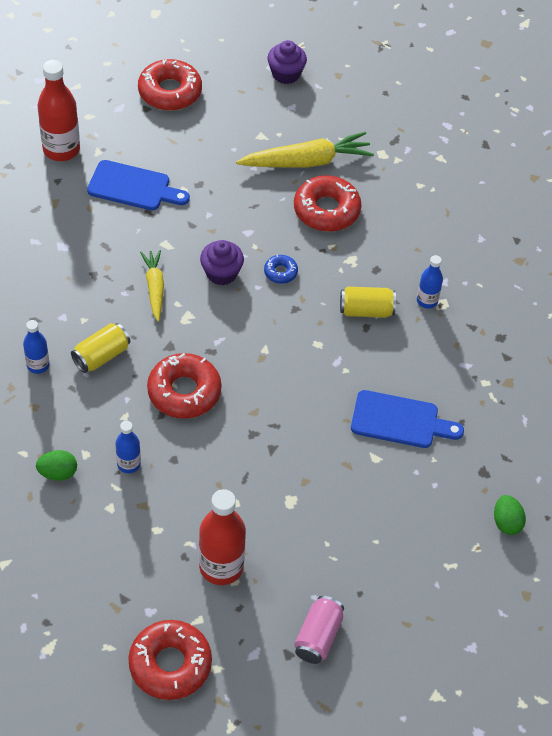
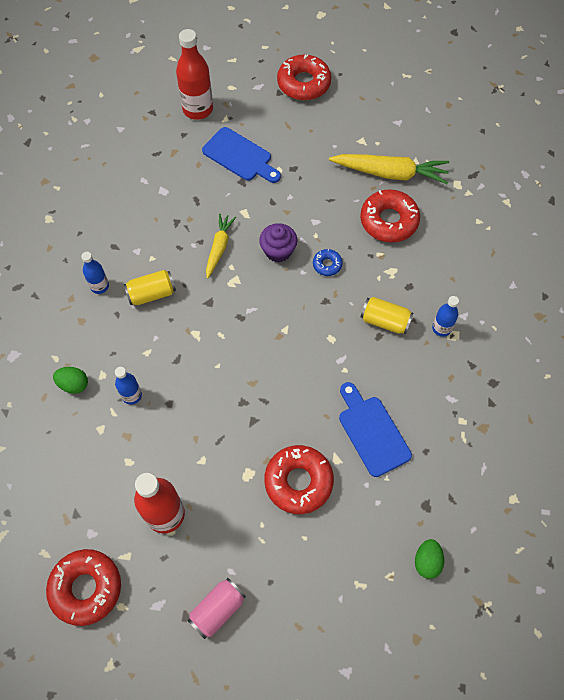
camera: 25 degrees right, 10 degrees up
red donut [147,353,222,419] -> red donut moved to [264,445,334,514]
purple cupcake [267,40,307,84] -> none
blue cutting board [351,390,464,448] -> blue cutting board turned 150 degrees counterclockwise [339,382,412,477]

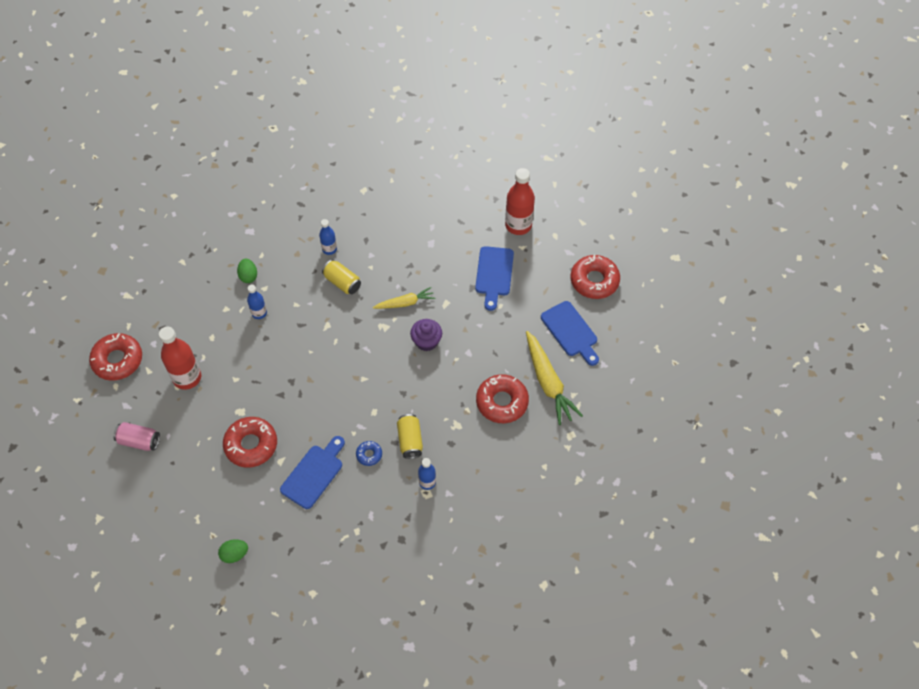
camera: 60 degrees right, 5 degrees down
blue donut [313,249,343,276] -> blue donut moved to [356,441,382,466]
none -> blue cutting board [541,301,599,366]

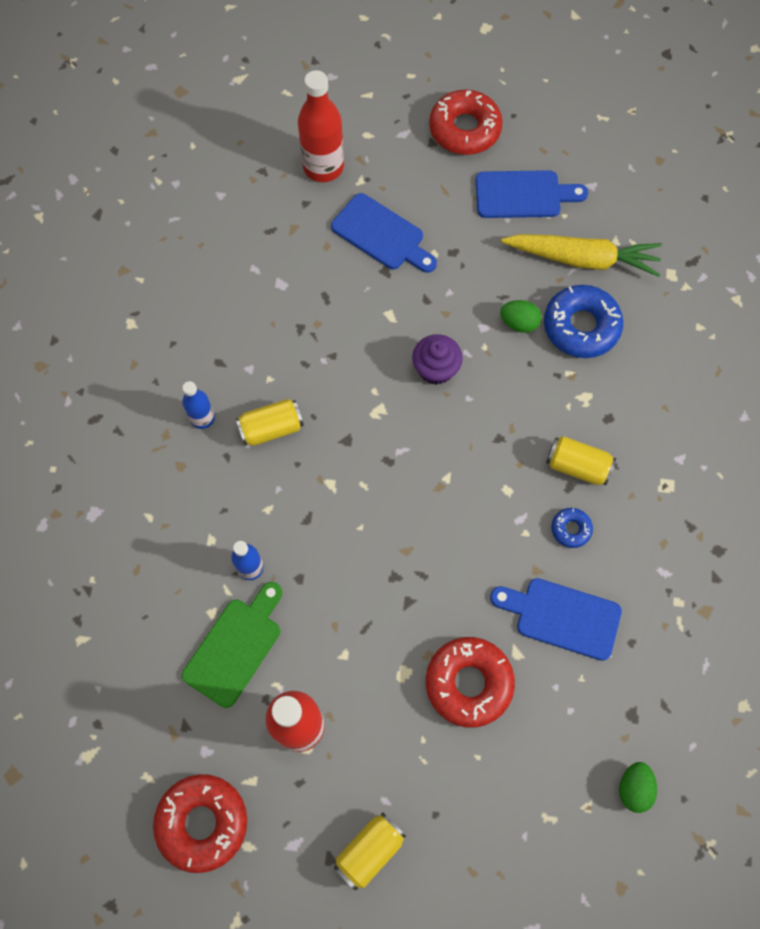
camera: 60 degrees left, 10 degrees up
pink can [113,422,160,451] -> yellow can [334,812,406,891]
green egg [237,259,257,283] -> green egg moved to [500,300,542,333]
blue cutting board [280,436,345,509] -> blue cutting board turned 45 degrees counterclockwise [490,578,622,661]
yellow carrot [373,287,435,309] -> none
blue bottle [418,458,436,490] -> none
red donut [476,374,529,423] -> blue donut [544,285,623,358]
none -> green cutting board [182,582,282,708]

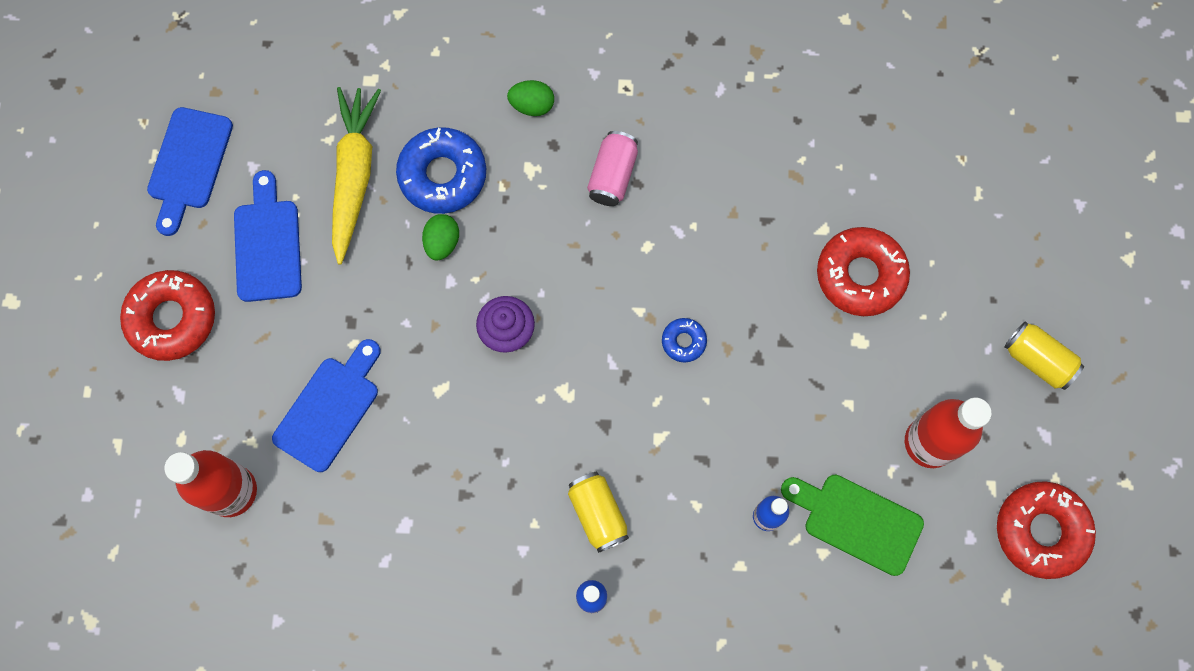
camera: 95 degrees left, 5 degrees up
blue cutting board [490,578,622,661] -> blue cutting board moved to [147,107,233,236]
yellow can [546,436,616,486] -> pink can [587,131,638,206]
blue donut [551,508,593,548] -> blue donut moved to [662,318,707,363]
green egg [619,762,657,813] -> green egg moved to [507,80,554,116]

